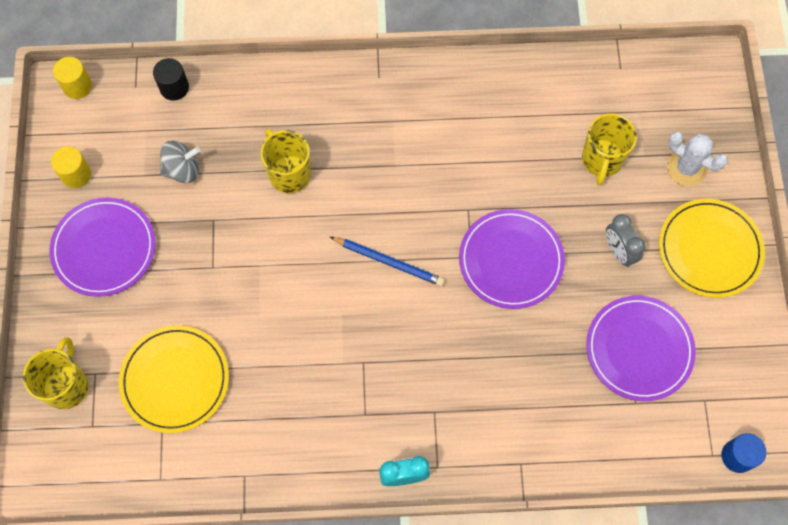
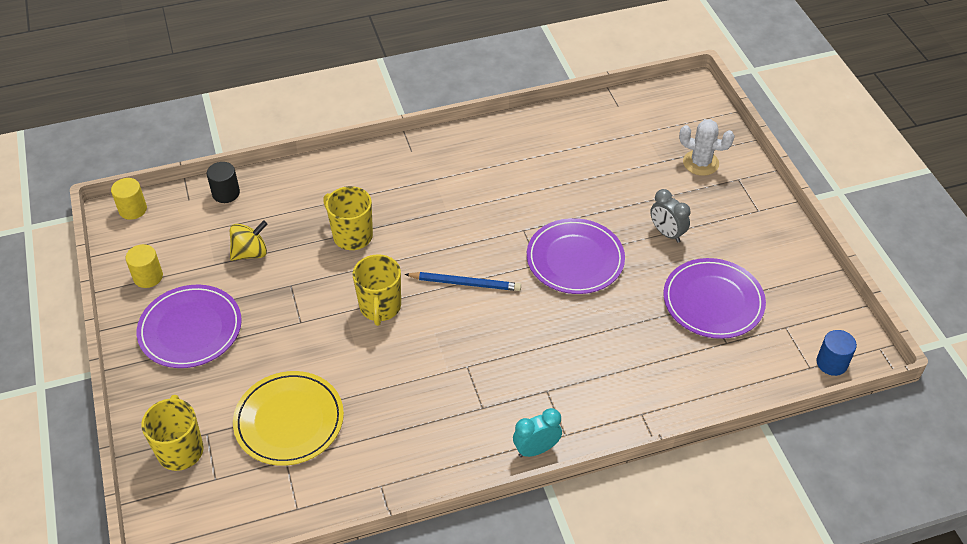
camera: 15 degrees left, 20 degrees down
grey spinning top [160,140,201,183] -> yellow spinning top [230,220,267,261]
yellow mug [582,113,637,186] -> yellow mug moved to [353,254,401,326]
yellow plate [659,199,765,298] -> none

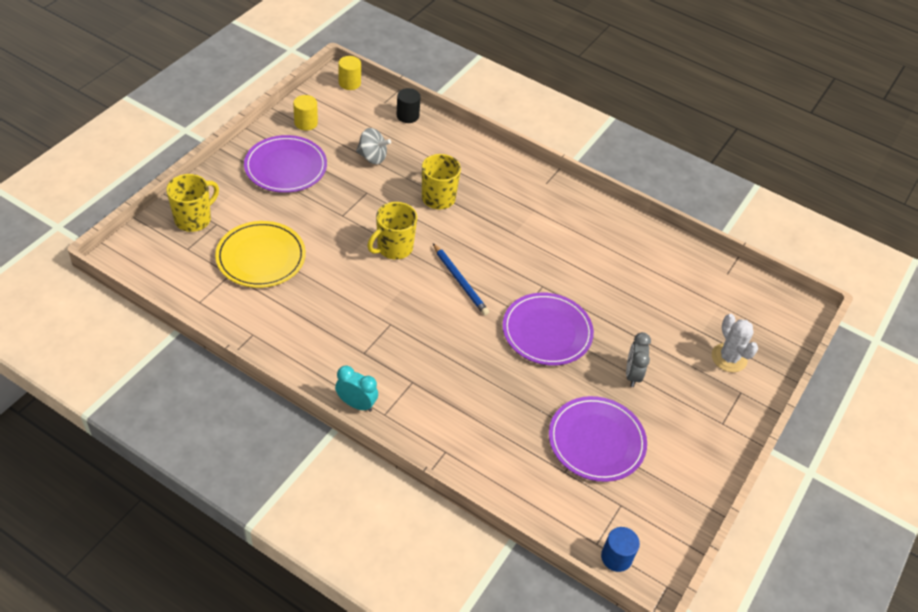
camera: 45 degrees right, 0 degrees up
yellow spinning top [230,220,267,261] -> grey spinning top [356,128,391,164]

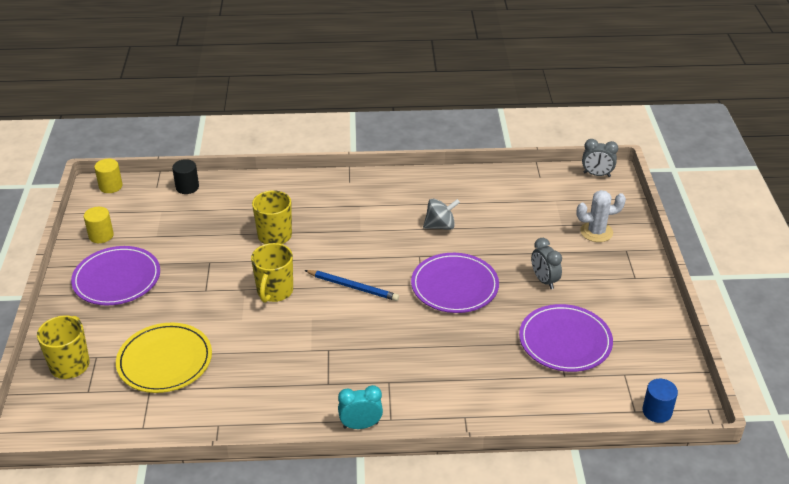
camera: 30 degrees left, 10 degrees down
grey spinning top [356,128,391,164] -> grey spinning top moved to [423,199,460,230]
white cactus [712,314,758,372] -> white cactus turned 45 degrees counterclockwise [576,190,626,242]
none -> grey clock [582,139,618,177]

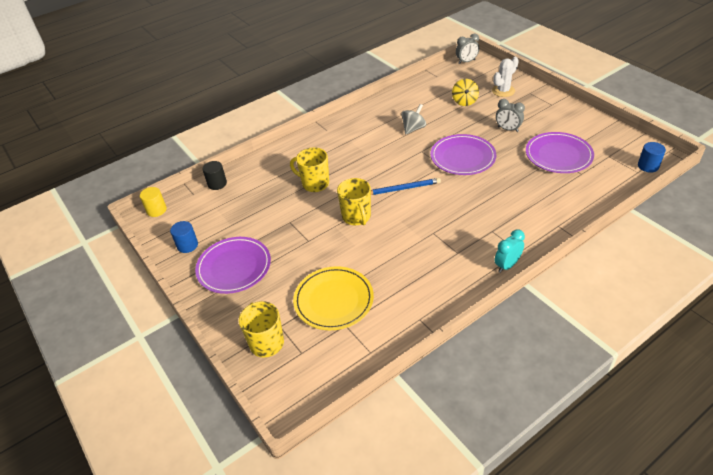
camera: 30 degrees left, 5 degrees up
yellow cylinder [84,207,114,243] -> blue cylinder [170,221,198,253]
none -> yellow spinning top [452,79,479,106]

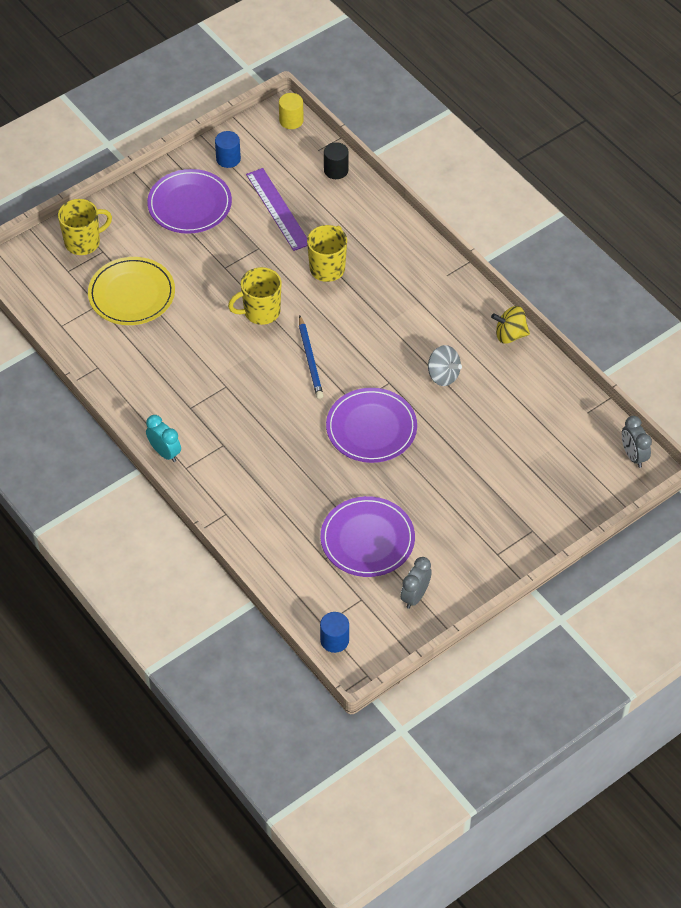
camera: 85 degrees right, 10 degrees up
yellow spinning top [452,79,479,106] -> yellow spinning top moved to [491,306,530,344]
white cactus [492,57,519,97] -> none
grey clock [496,99,525,132] -> grey clock moved to [401,557,432,609]
none -> purple ruler [246,168,307,251]

